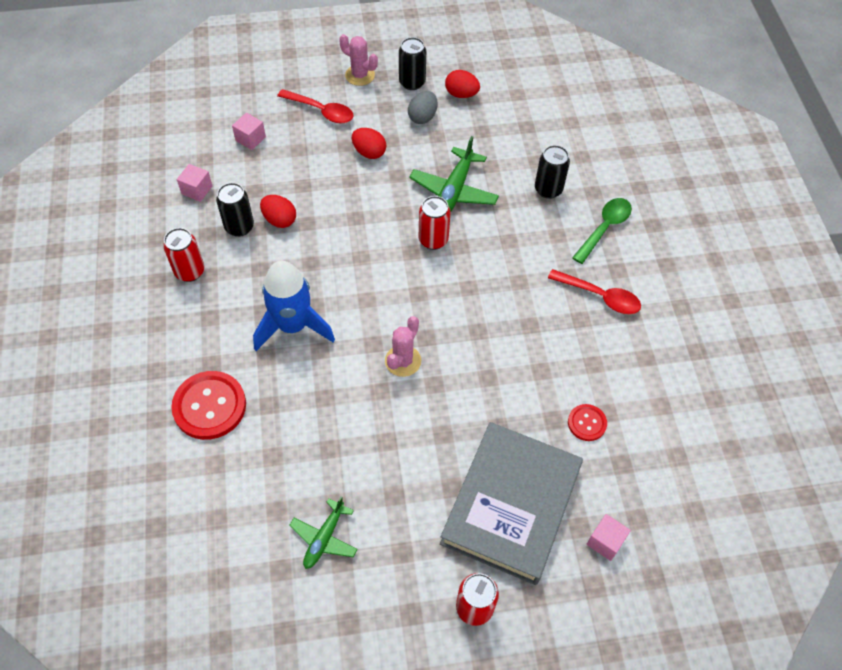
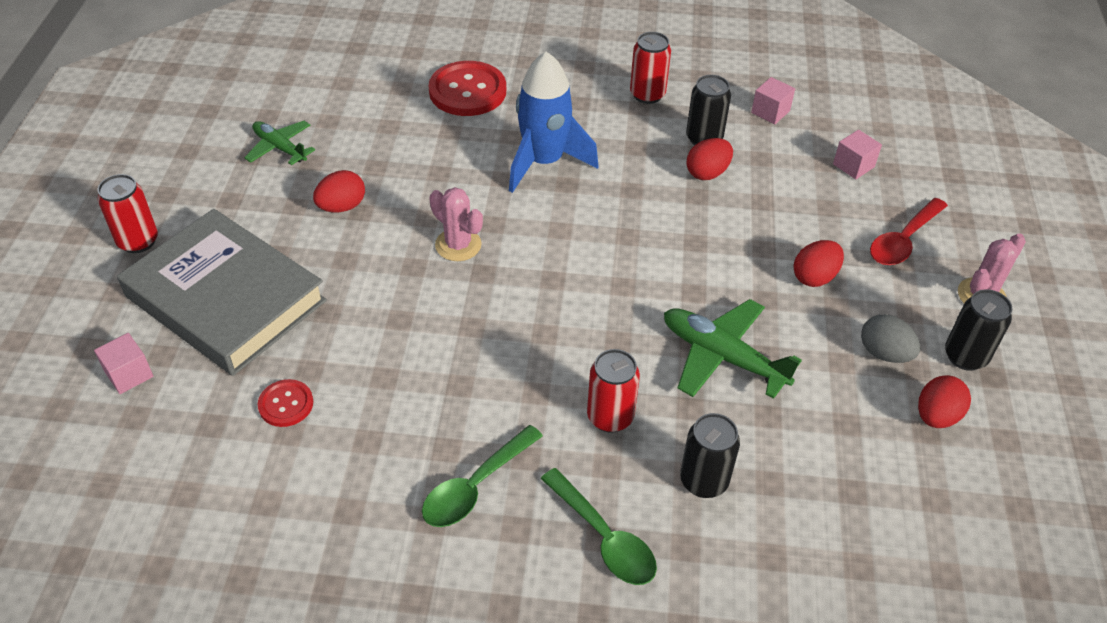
camera: 105 degrees right, 10 degrees down
red can [419,196,450,250] -> red can moved to [587,349,640,433]
red spoon [548,269,641,314] -> green spoon [422,425,543,527]
none -> red egg [313,170,365,212]

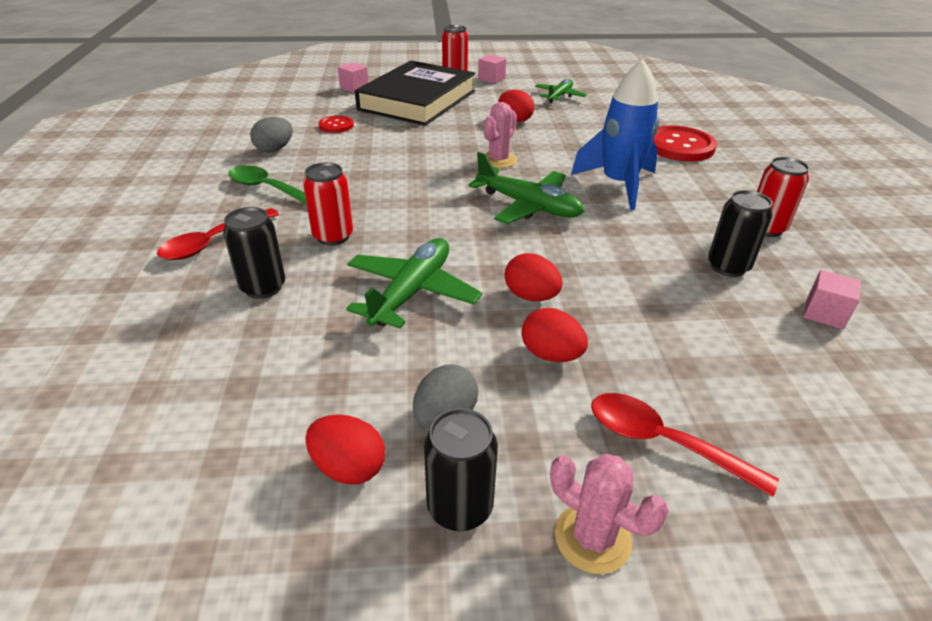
camera: 80 degrees right, 10 degrees down
grey book [117,209,327,376] -> black book [355,61,476,126]
green spoon [541,468,657,585] -> red spoon [157,208,279,260]
red egg [687,138,733,180] -> red egg moved to [505,253,562,301]
pink cube [833,130,882,179] -> pink cube moved to [478,54,506,84]
none -> grey egg [250,117,293,152]
none -> green plane [468,152,585,224]

